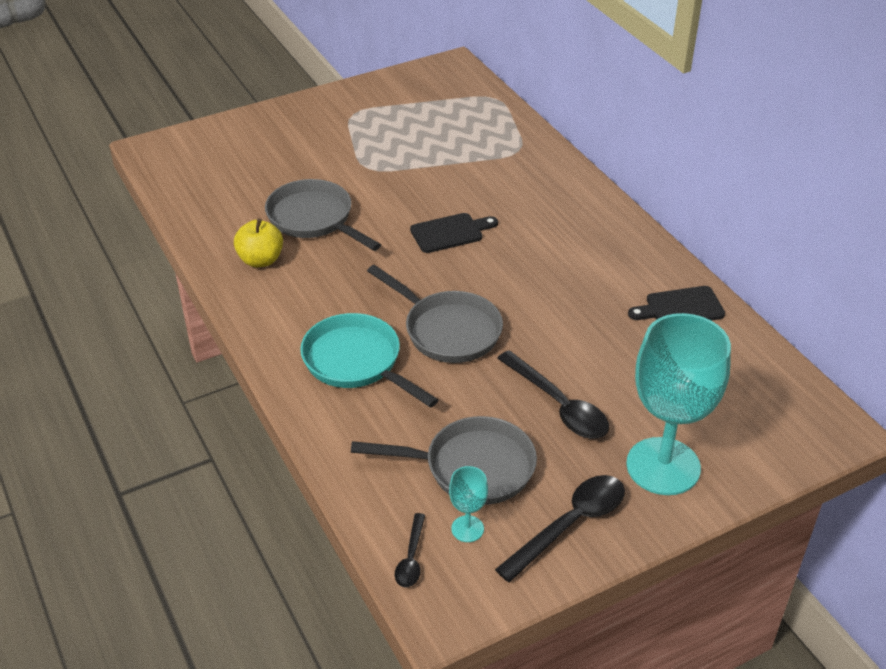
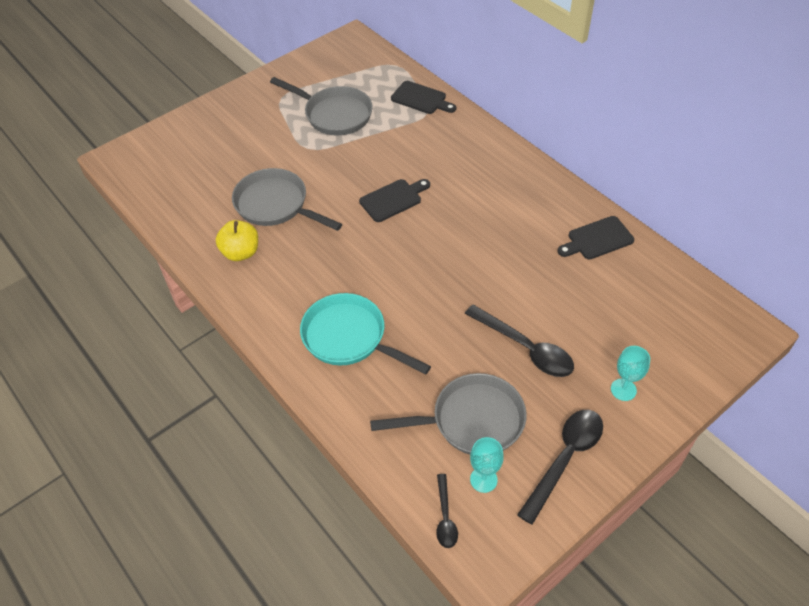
camera: 10 degrees left, 10 degrees up
grey pan [367,265,503,363] -> grey pan moved to [270,77,373,136]
turquoise goblet [626,313,731,495] -> turquoise goblet [611,346,650,401], size x0.42
none -> black cutting board [391,81,456,114]

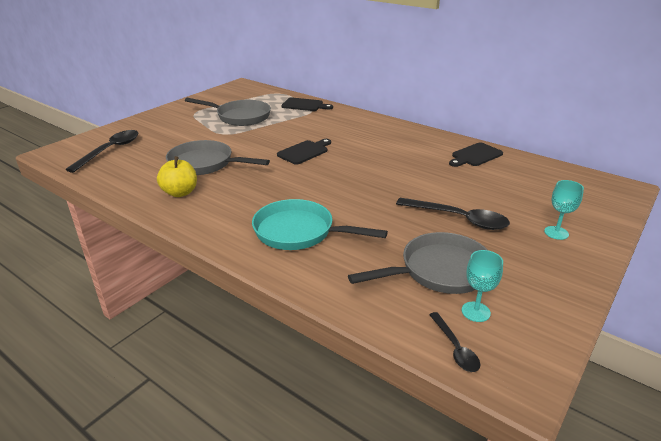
camera: 15 degrees left, 20 degrees down
black spoon [517,410,603,525] -> black spoon moved to [65,130,138,173]

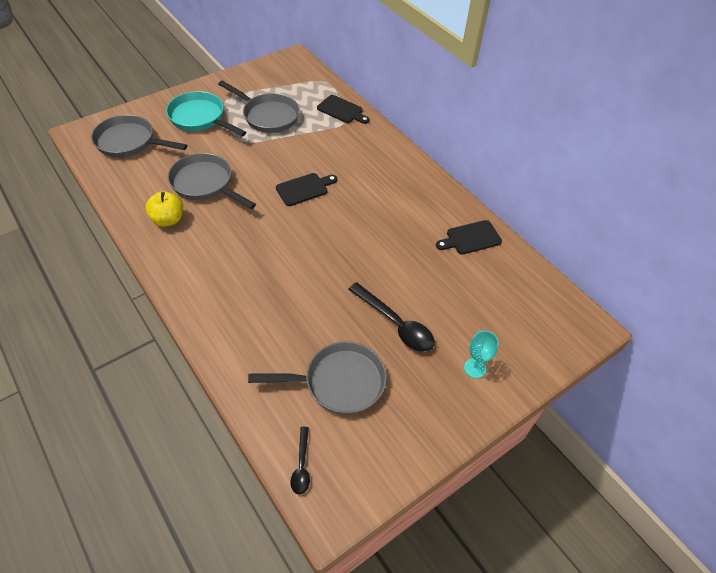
camera: 15 degrees right, 20 degrees up
black spoon [65,130,138,173] -> grey pan [91,115,187,157]
turquoise pan [252,199,388,250] -> turquoise pan moved to [166,91,246,136]
turquoise goblet [462,250,503,322] -> none

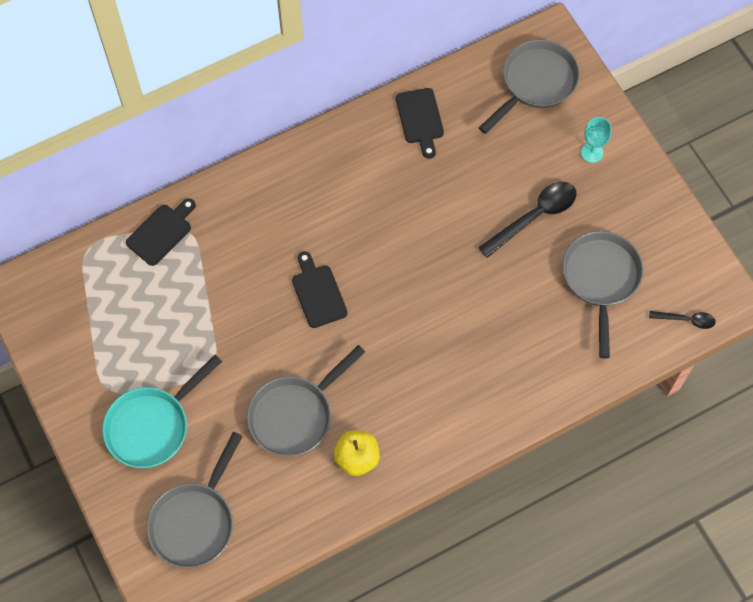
camera: 80 degrees left, 15 degrees up
grey pan [218,81,300,133] -> grey pan moved to [479,40,580,134]

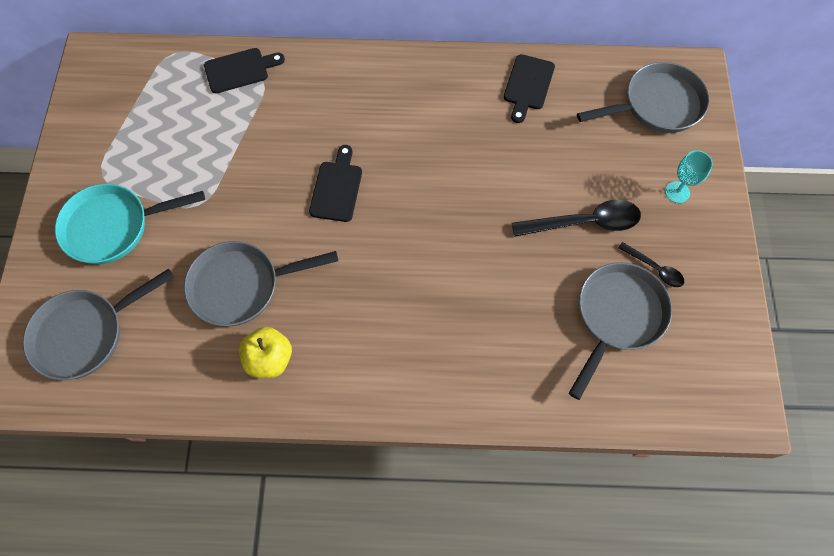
camera: 30 degrees right, 0 degrees up
black spoon [649,311,716,329] -> black spoon moved to [618,242,684,287]

